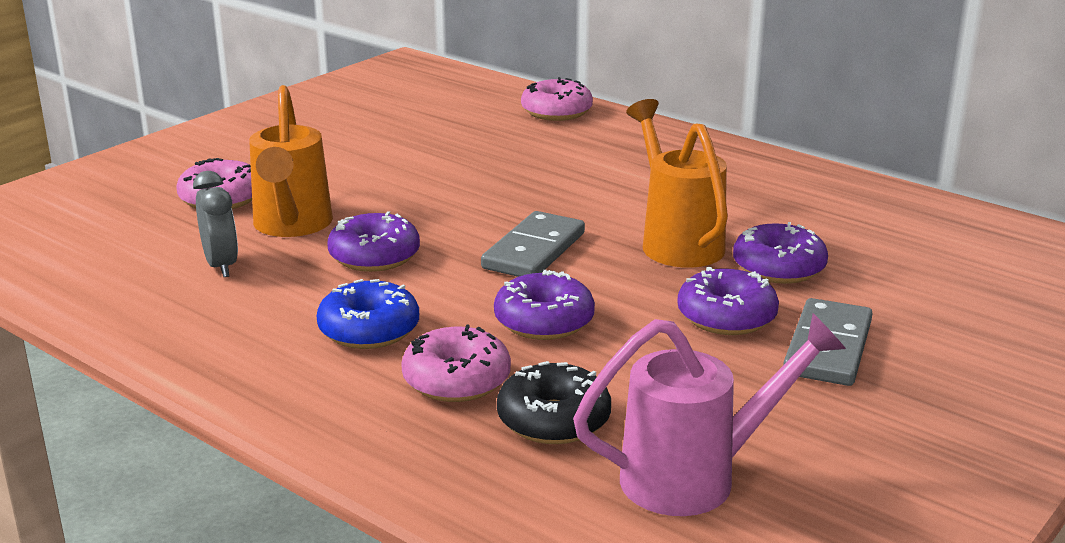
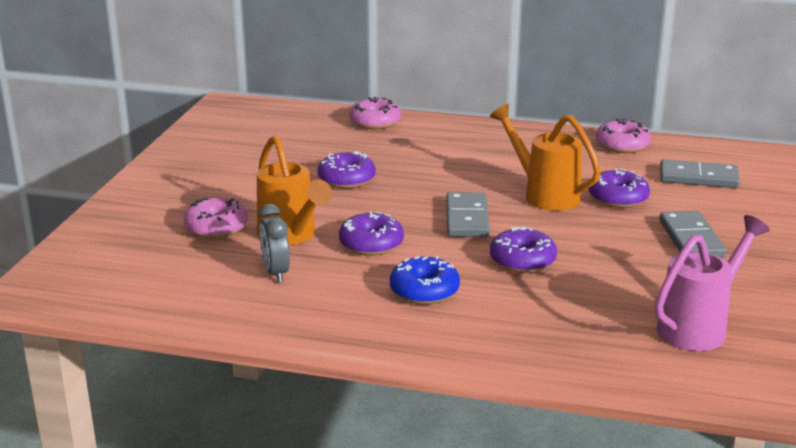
camera: 25 degrees left, 0 degrees up
grey clock [193,171,238,277] -> grey clock turned 150 degrees counterclockwise [259,204,290,283]
pink donut [401,325,511,402] -> pink donut moved to [596,119,651,153]
black donut [497,361,611,444] -> none
purple donut [677,267,779,335] -> purple donut moved to [318,151,376,189]
none -> grey domino [660,159,740,188]

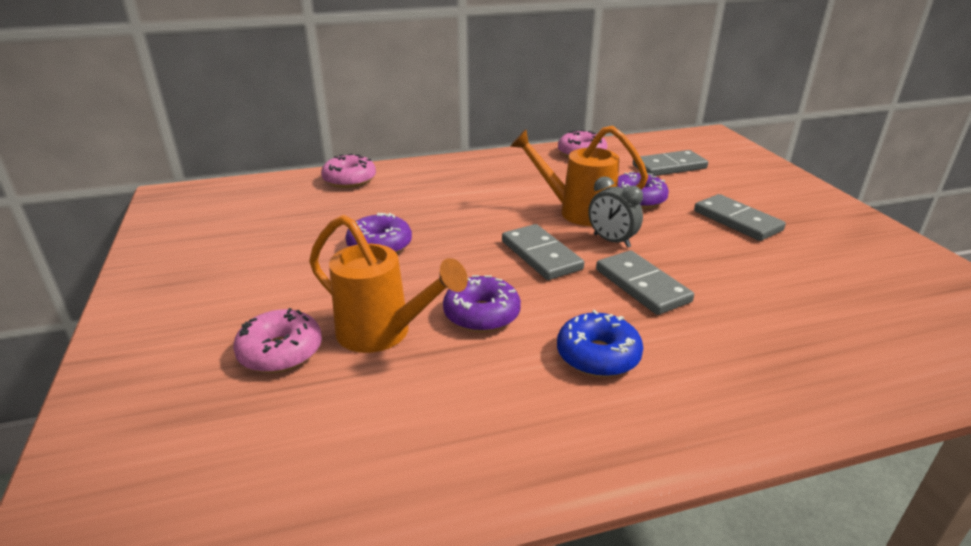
camera: 30 degrees left, 5 degrees up
grey clock [259,204,290,283] -> grey clock moved to [588,176,643,248]
purple donut [490,226,557,273] -> grey domino [596,250,694,315]
pink watering can [655,215,770,351] -> none

